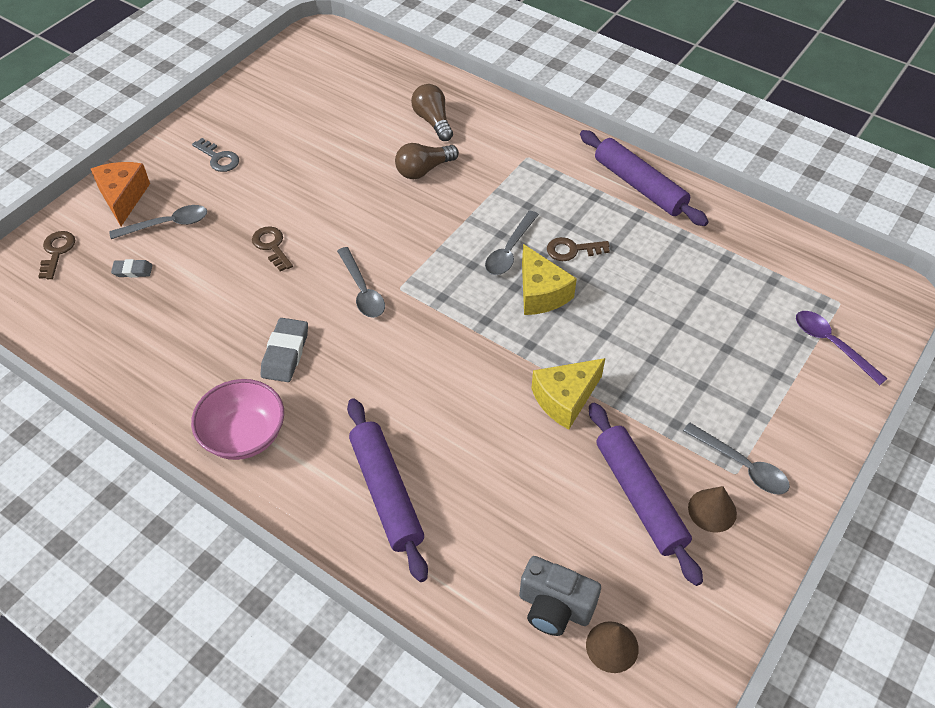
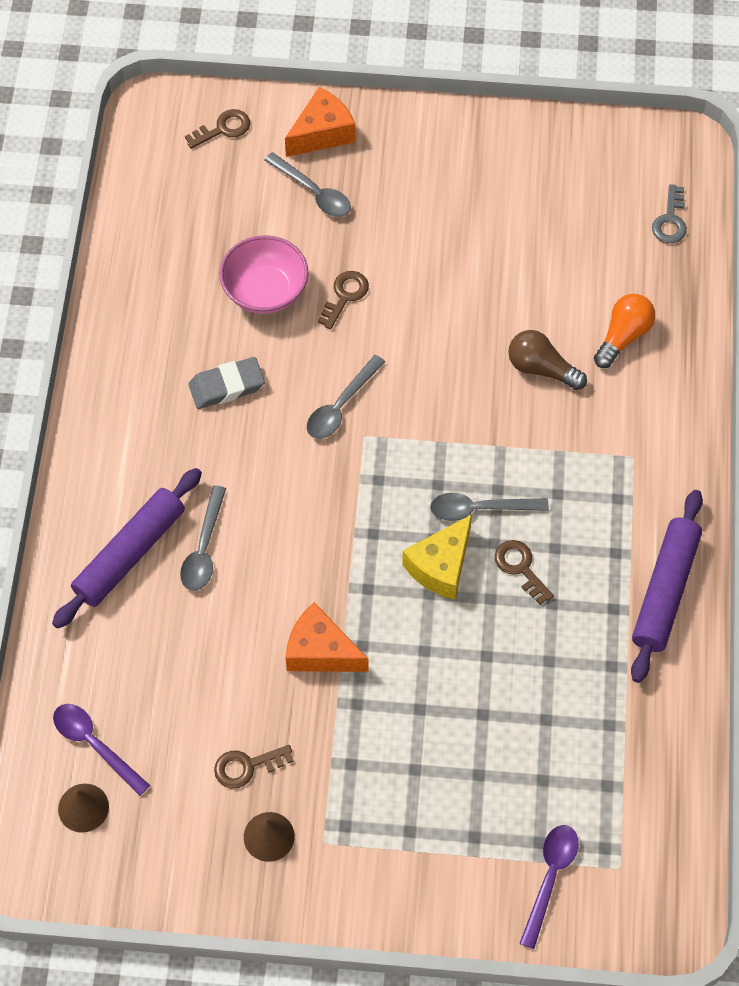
camera: 60 degrees right, 10 degrees up
grey eraser [111,259,152,278] -> none
pink bowl [191,379,284,460] -> pink bowl moved to [219,235,309,314]
grey key [192,138,239,172] -> grey key moved to [652,184,687,243]
brown light bulb [411,84,453,141] -> orange light bulb [594,294,655,368]
grey camera [519,556,601,636] -> purple spoon [53,704,150,796]
yellow cheese [531,358,605,429] -> orange cheese [286,602,368,672]
purple rolling pin [589,403,703,586] -> brown key [214,745,294,788]
grey spoon [683,423,790,495] -> grey spoon moved to [180,486,226,591]

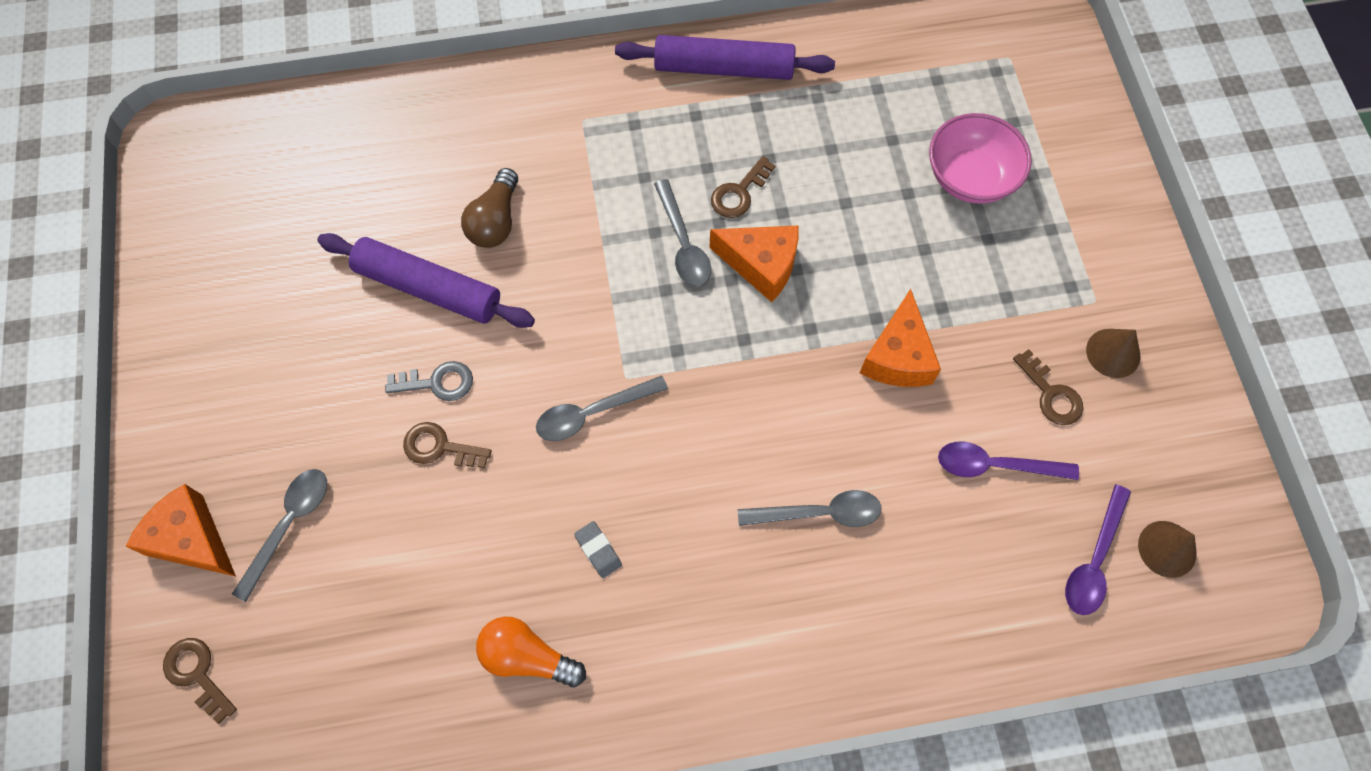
camera: 105 degrees left, 5 degrees up
purple rolling pin [52,468,202,629] -> purple rolling pin moved to [317,233,535,328]
grey eraser [188,357,265,409] -> grey eraser [574,521,622,578], size x0.58
pink bowl [219,235,309,314] -> pink bowl moved to [929,113,1032,204]
grey spoon [307,355,385,439] -> grey spoon turned 135 degrees clockwise [536,375,668,441]
yellow cheese [402,514,472,600] -> orange cheese [709,226,799,302]
purple spoon [519,825,579,949] -> purple spoon moved to [938,442,1079,480]
orange light bulb [594,294,655,368] -> orange light bulb moved to [476,616,586,688]
grey key [652,184,687,243] -> grey key moved to [385,361,473,401]

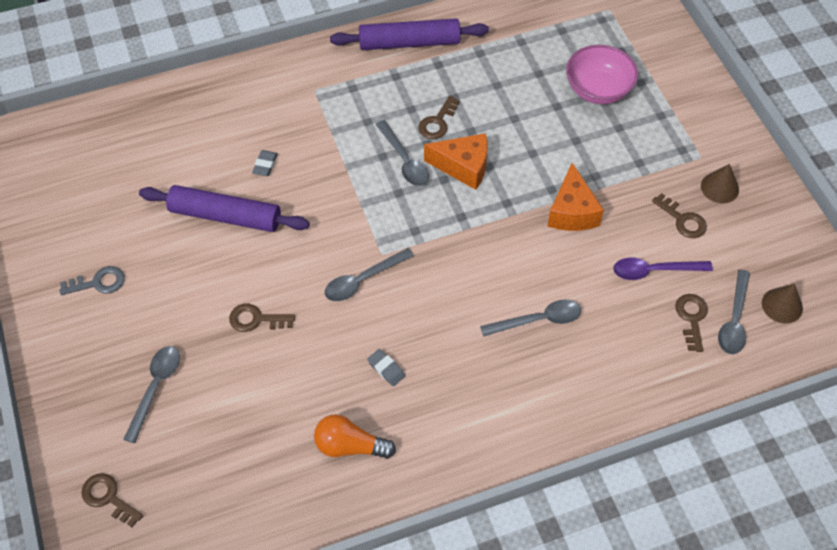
camera: 10 degrees left, 10 degrees down
orange cheese [125,484,236,576] -> none
grey key [385,361,473,401] -> grey key moved to [60,266,125,295]
brown light bulb [461,168,518,248] -> grey eraser [252,150,278,176]
purple spoon [1065,484,1131,615] -> grey spoon [718,270,750,354]
none -> brown key [675,294,708,352]

